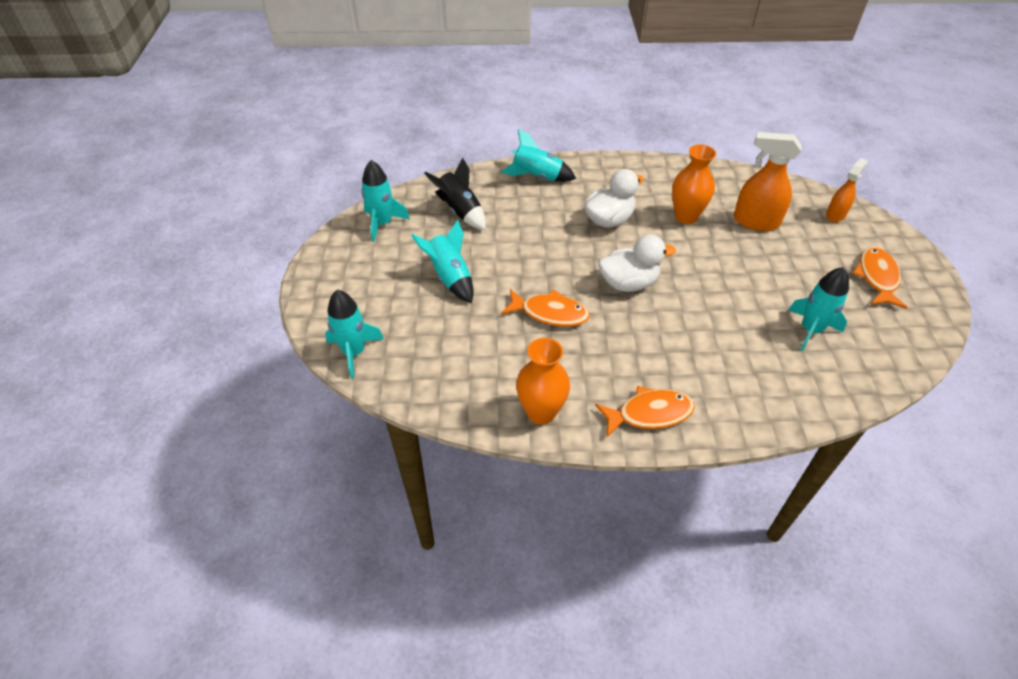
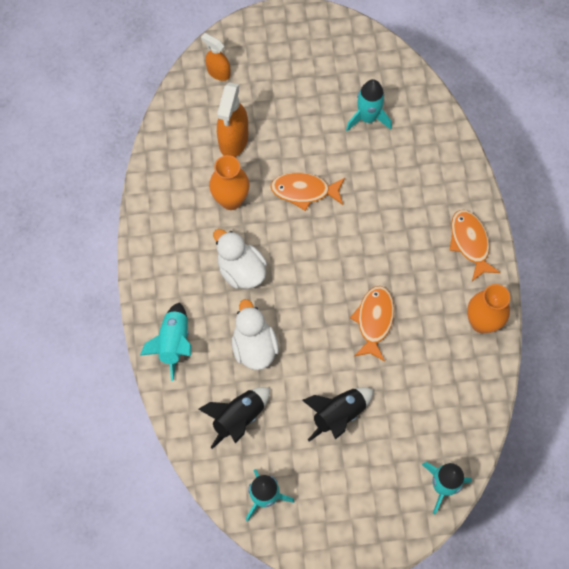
camera: 95 degrees left, 20 degrees up
turquoise rocket [411,220,474,303] -> black rocket [302,387,374,441]
white duck [599,235,676,292] -> white duck moved to [231,299,279,370]
orange fish [852,247,907,309] -> orange fish moved to [270,172,345,211]

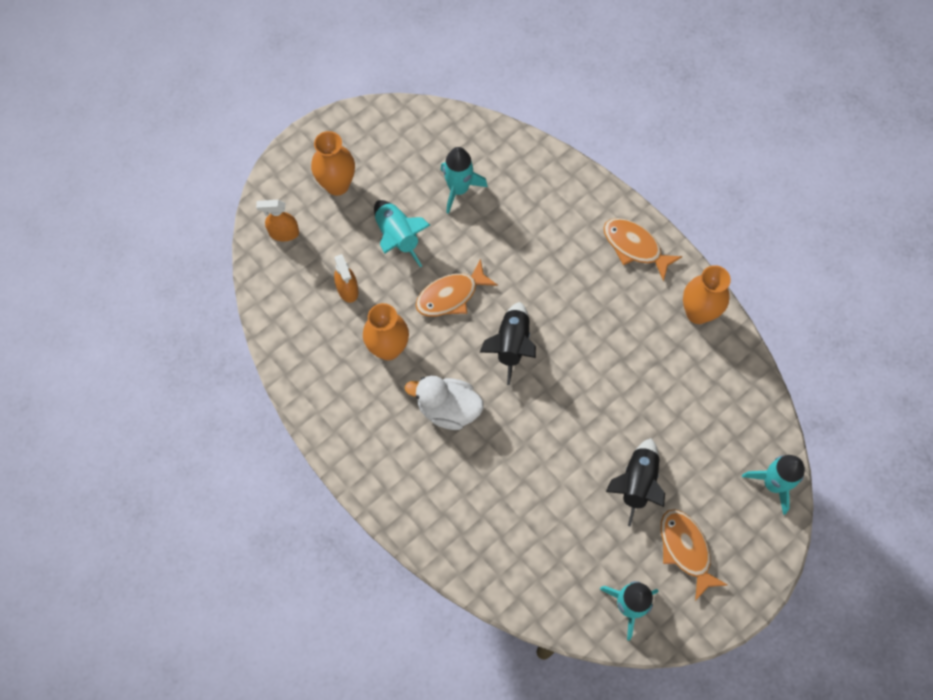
camera: 35 degrees left, 0 degrees up
turquoise rocket [140,303,191,381] -> turquoise rocket moved to [374,200,430,267]
black rocket [198,387,270,449] -> black rocket moved to [480,302,536,385]
orange spray bottle [217,82,248,157] -> orange spray bottle [334,254,359,303], size x0.62
white duck [231,299,279,370] -> none
orange fish [350,286,394,361] -> orange fish moved to [661,509,727,601]
none -> orange vase [311,131,355,196]

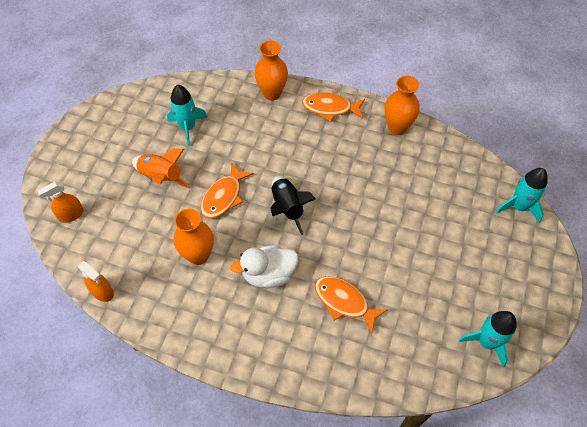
camera: 30 degrees left, 10 degrees down
orange vase [311,131,355,196] -> orange vase moved to [254,40,288,101]
orange spray bottle [334,254,359,303] -> orange spray bottle moved to [78,261,114,302]
turquoise rocket [374,200,430,267] -> orange rocket [132,148,191,188]
black rocket [606,438,665,527] -> none
orange fish [661,509,727,601] -> orange fish moved to [315,276,387,334]

